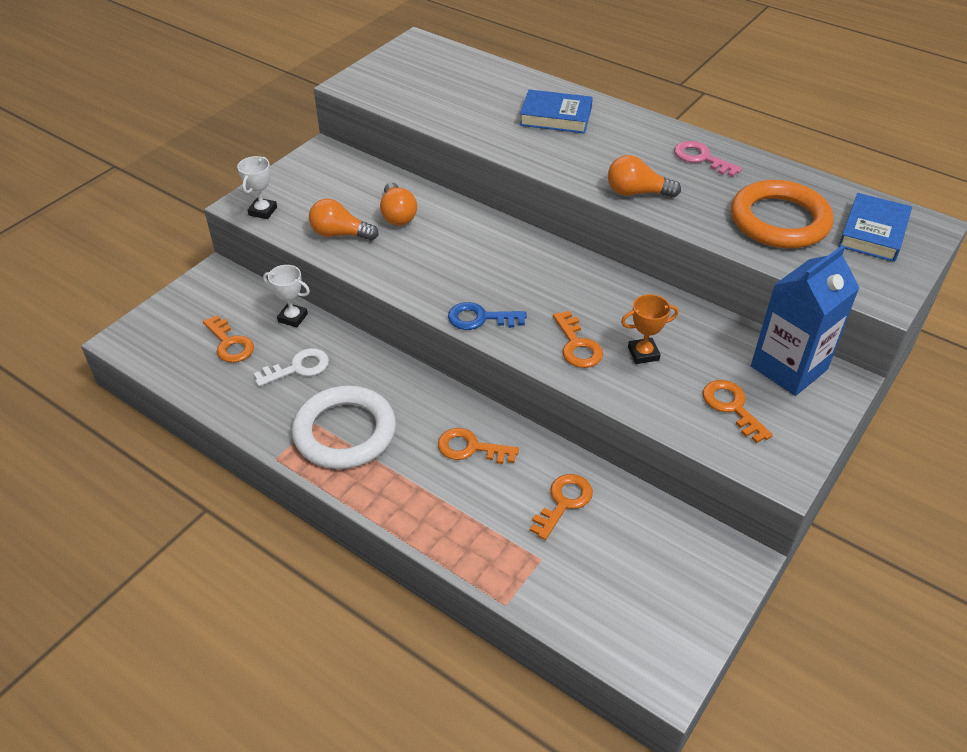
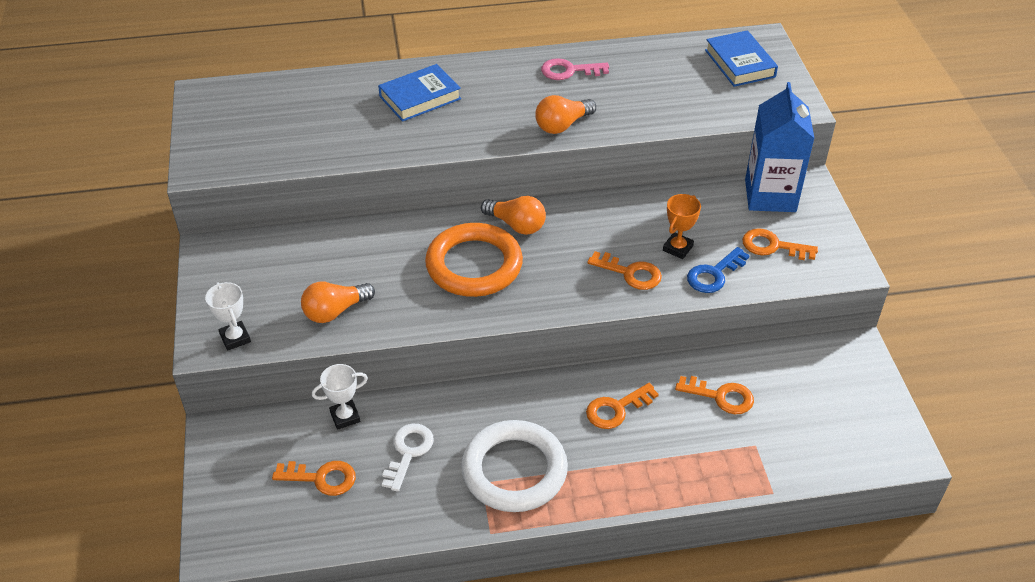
camera: 45 degrees left, 0 degrees up
orange light bulb [380,182,417,226] -> orange light bulb moved to [481,196,546,235]
blue key [448,302,527,330] -> blue key moved to [687,247,750,293]
orange key [530,474,593,540] -> orange key turned 120 degrees clockwise [675,376,754,414]
orange ring [731,180,833,249] -> orange ring moved to [425,223,523,297]

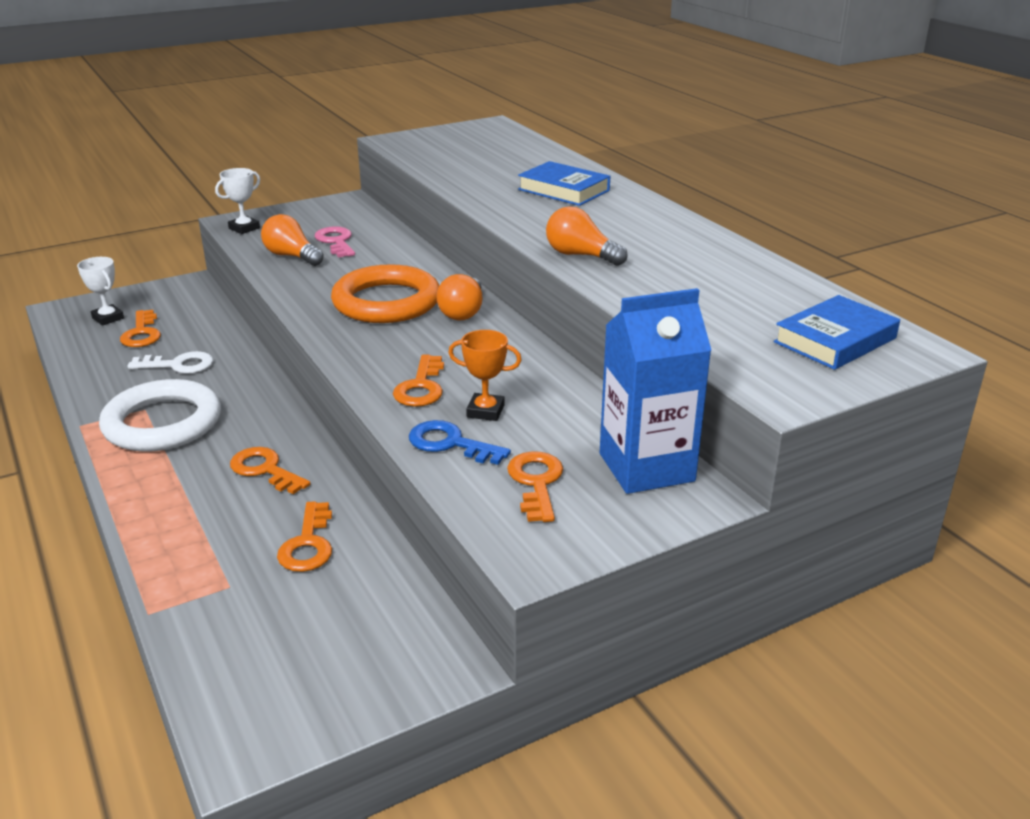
camera: 70 degrees right, 15 degrees down
white trophy [312,364,368,430] -> white trophy moved to [77,257,124,326]
pink key [541,58,609,80] -> pink key moved to [315,226,355,258]

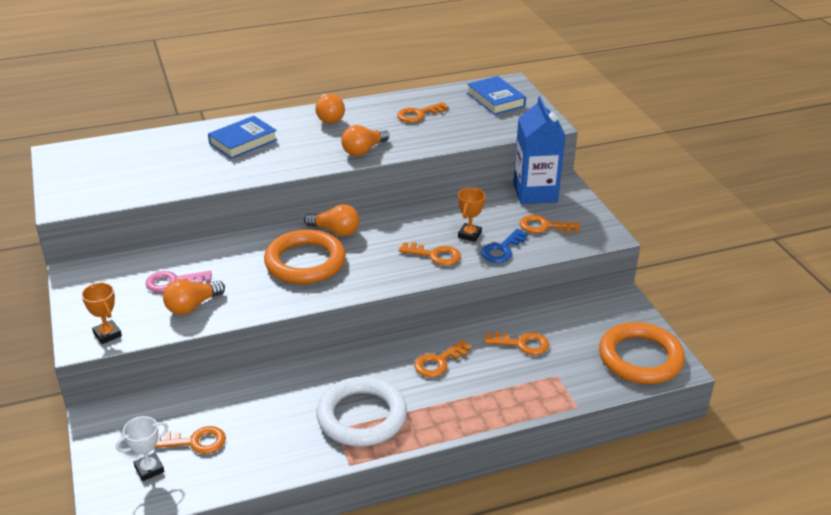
camera: 80 degrees left, 5 degrees up
white key [127,351,213,374] -> none
white trophy [215,168,260,234] -> orange trophy [81,283,122,344]
none -> orange light bulb [315,94,345,124]
none -> orange key [397,102,449,123]
none -> orange ring [599,322,685,384]

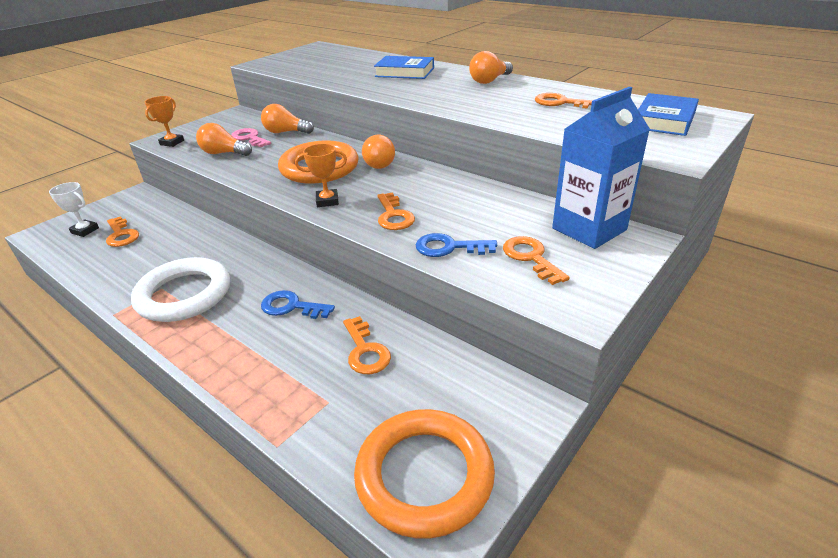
camera: 60 degrees right, 0 degrees up
orange light bulb [341,125,389,156] -> orange light bulb moved to [261,104,314,134]
orange key [414,340,472,377] -> blue key [261,290,335,319]
orange trophy [458,188,485,242] -> orange trophy moved to [295,144,347,207]

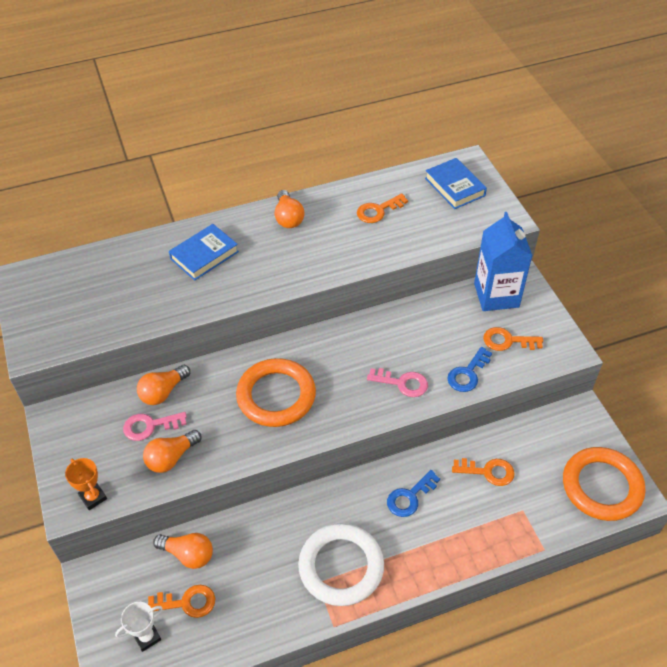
camera: 60 degrees left, 15 degrees up
orange trophy [295,144,347,207] -> none
orange light bulb [362,135,395,169] -> orange light bulb moved to [153,533,213,569]
orange key [377,193,415,230] -> pink key [367,368,428,397]

